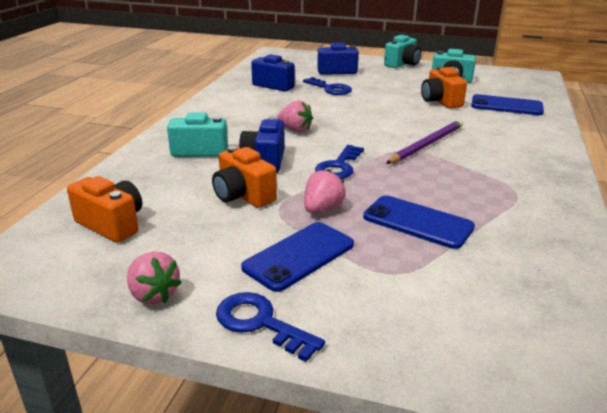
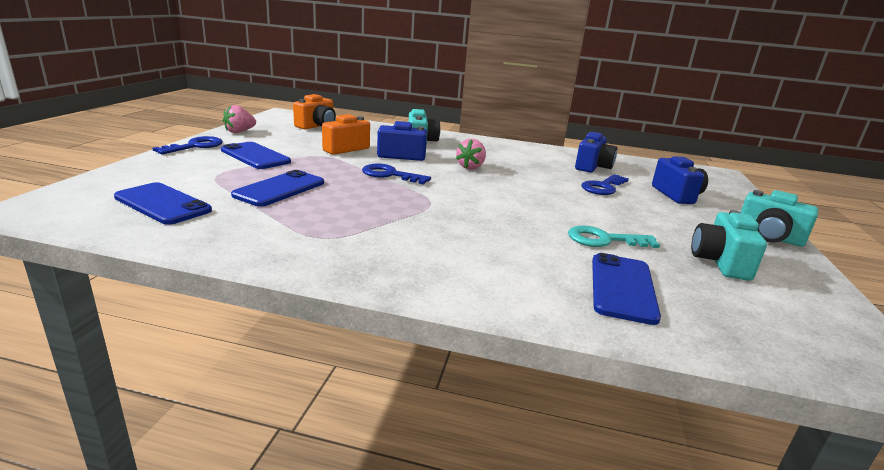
camera: 85 degrees right, 5 degrees down
pink strawberry [305,169,346,213] -> none
purple pencil [386,120,463,164] -> none
orange camera [421,66,467,109] -> turquoise key [568,225,660,248]
none -> blue phone [114,182,212,225]

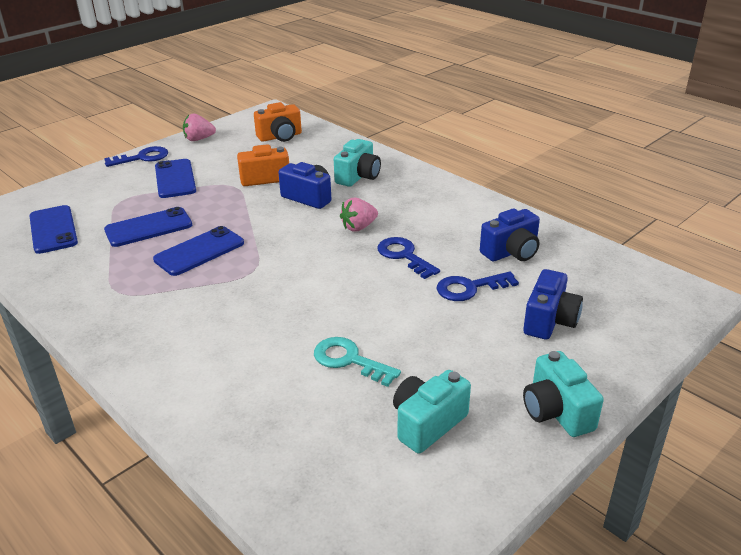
camera: 35 degrees right, 10 degrees up
blue key [362,163,431,185] -> blue key moved to [377,237,440,279]
blue phone [592,253,661,325] -> blue phone moved to [153,226,244,276]

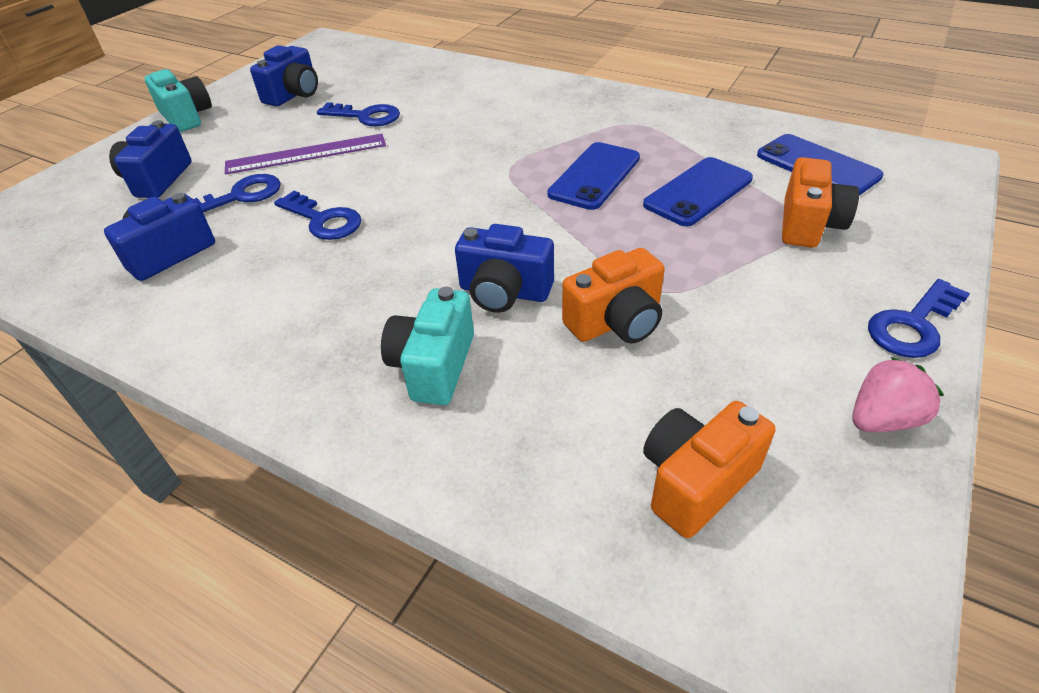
camera: 165 degrees right, 10 degrees up
blue phone [155,159,196,198] -> none
turquoise key [314,337,401,387] -> blue key [317,102,400,126]
pink strawberry [340,198,378,232] -> none
turquoise camera [393,370,471,454] -> blue camera [250,45,318,107]
none -> purple ruler [225,134,386,175]
none -> orange camera [782,157,859,248]

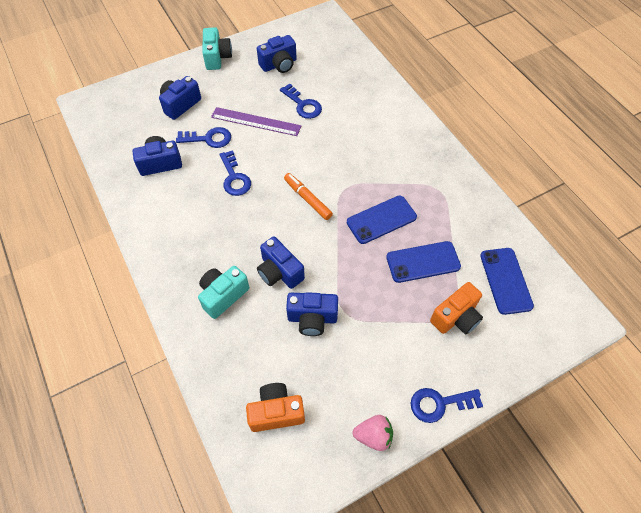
camera: 30 degrees right, 15 degrees up
orange camera [562,248,665,344] -> blue camera [286,292,338,336]
none -> orange marker [284,173,333,220]

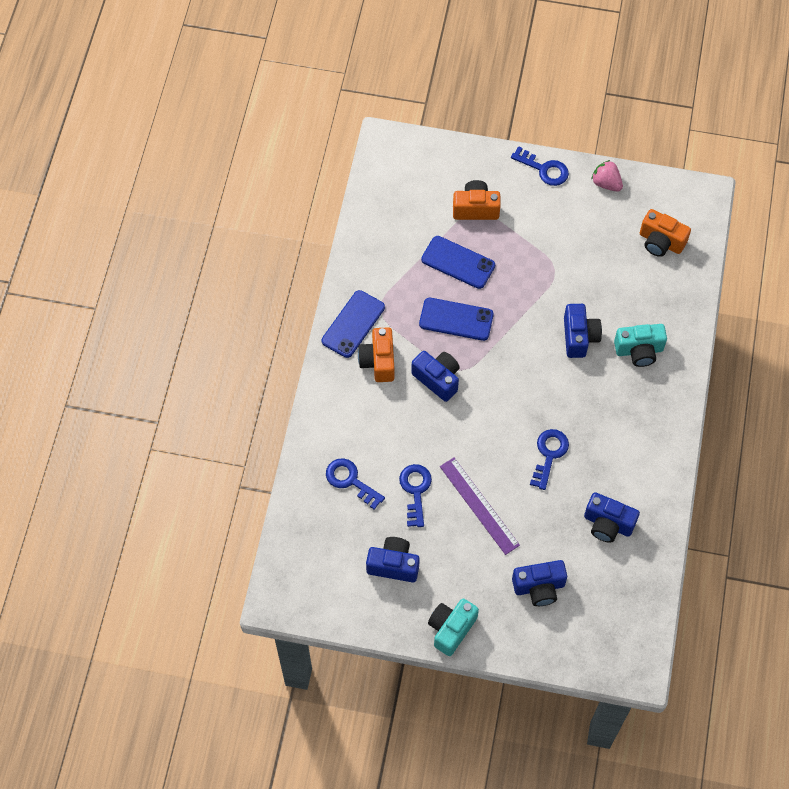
camera: 140 degrees left, 5 degrees up
blue key [176,127,231,148] -> blue key moved to [326,458,385,510]
orange marker [284,173,333,220] -> none
blue camera [286,292,338,336] -> blue camera moved to [411,351,460,402]
blue phone [480,248,534,315] -> blue phone moved to [322,290,385,358]
none -> orange camera [358,327,394,382]

